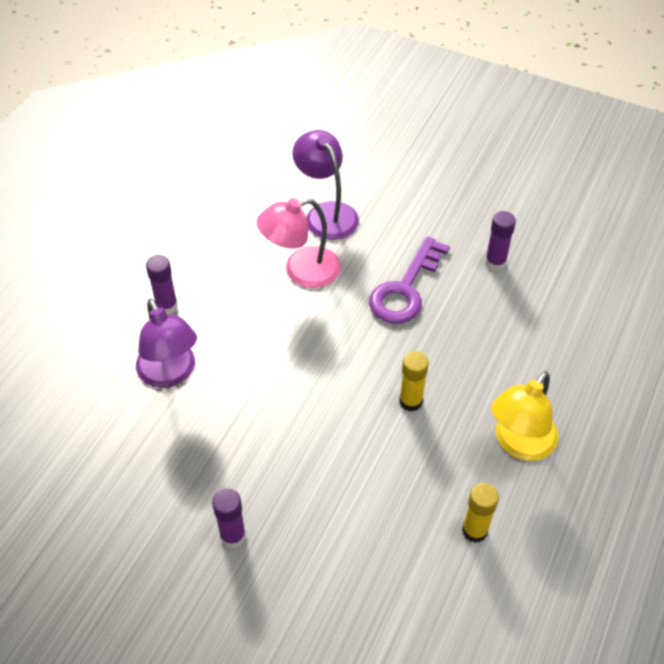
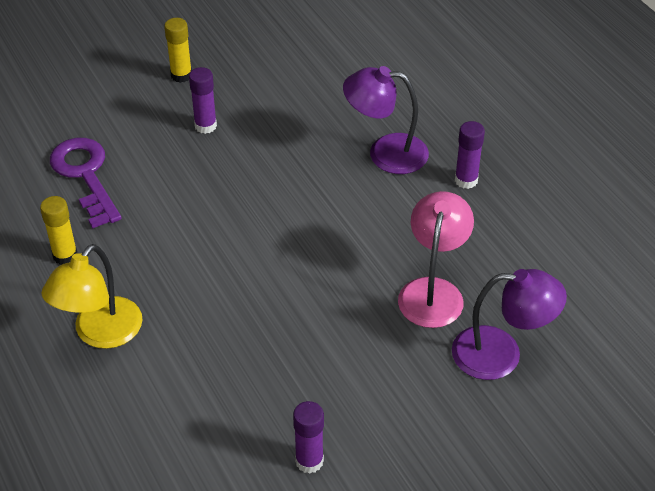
camera: 125 degrees right, 5 degrees down
purple key [369,236,450,324] -> purple key moved to [50,138,122,229]
yellow glue stick [399,351,429,412] -> yellow glue stick moved to [164,18,192,83]
yellow lamp [491,371,559,461] -> yellow lamp turned 135 degrees counterclockwise [41,244,142,349]

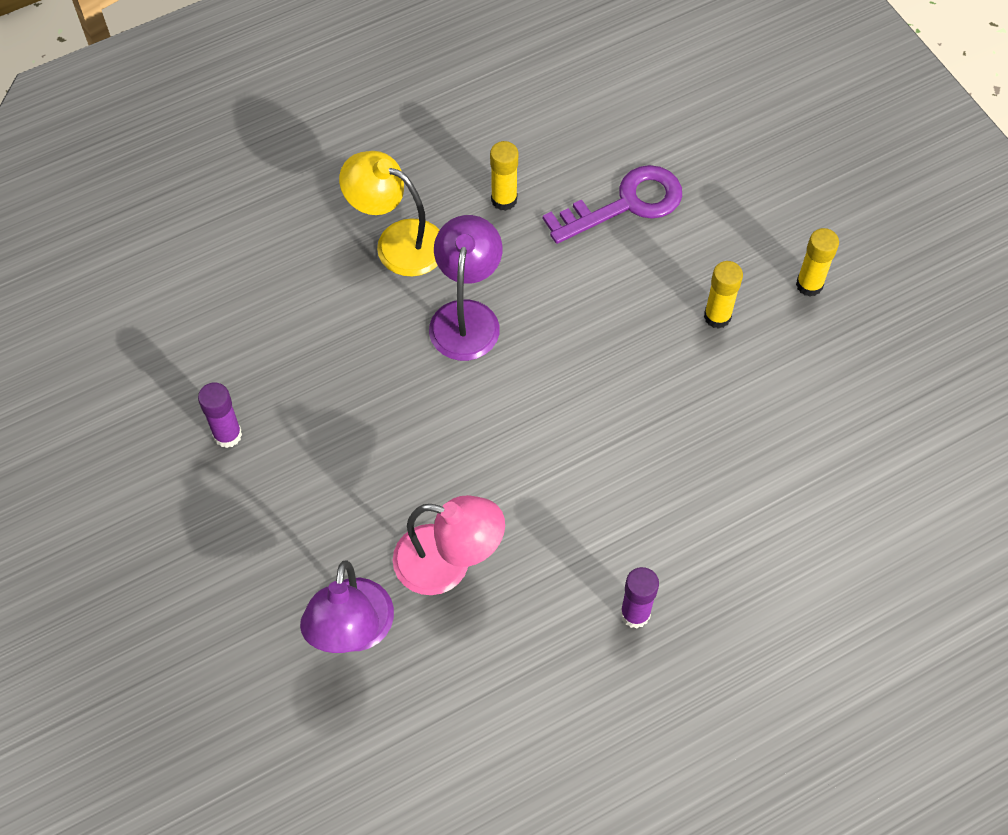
camera: 90 degrees right, 15 degrees up
purple glue stick [189,67,217,134] -> yellow glue stick [704,261,743,329]
purple lamp [343,66,429,174] -> purple lamp moved to [429,215,502,361]

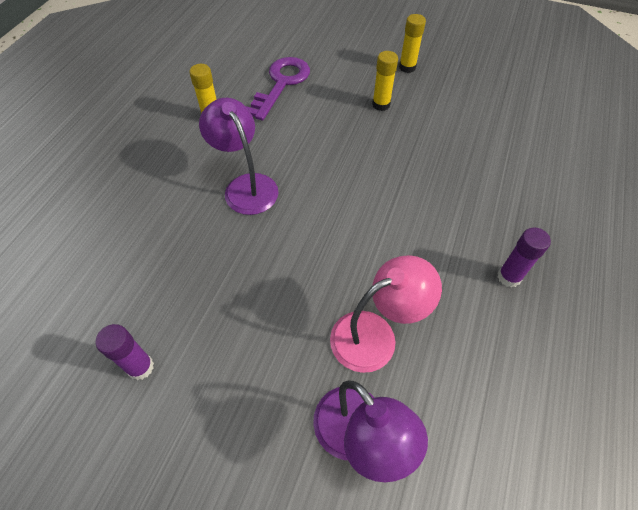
camera: 40 degrees left, 5 degrees down
yellow lamp [339,151,439,277] -> none

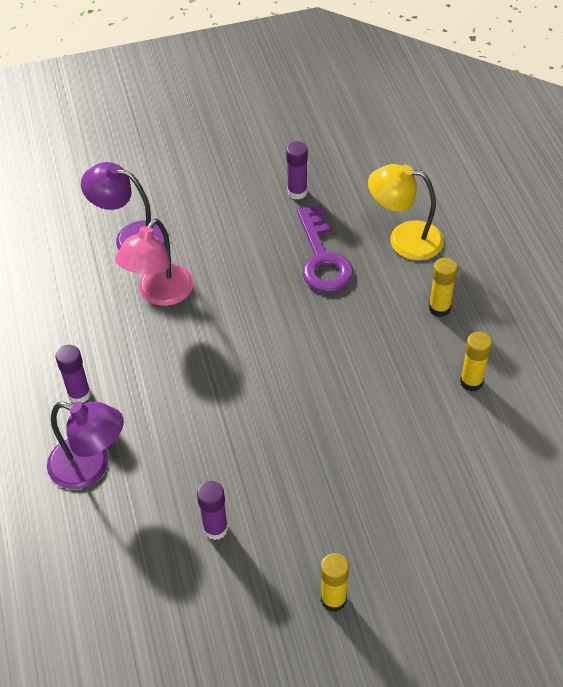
camera: 145 degrees right, 5 degrees down
purple lamp [199,98,279,215] -> purple lamp moved to [47,401,124,489]
purple key [246,57,310,120] -> purple key moved to [297,205,353,292]
yellow glue stick [372,51,398,111] -> yellow glue stick moved to [429,258,458,317]
none -> purple glue stick [197,481,228,540]
none -> yellow lamp [368,164,444,261]

